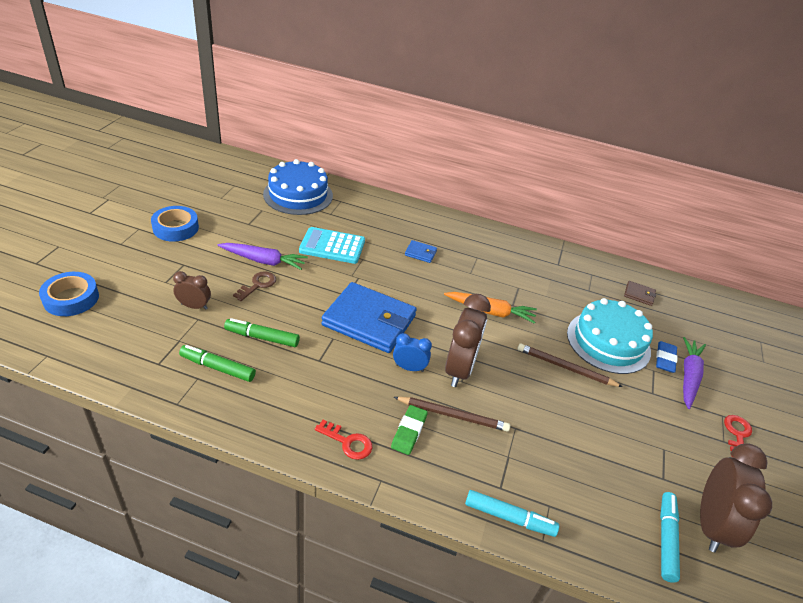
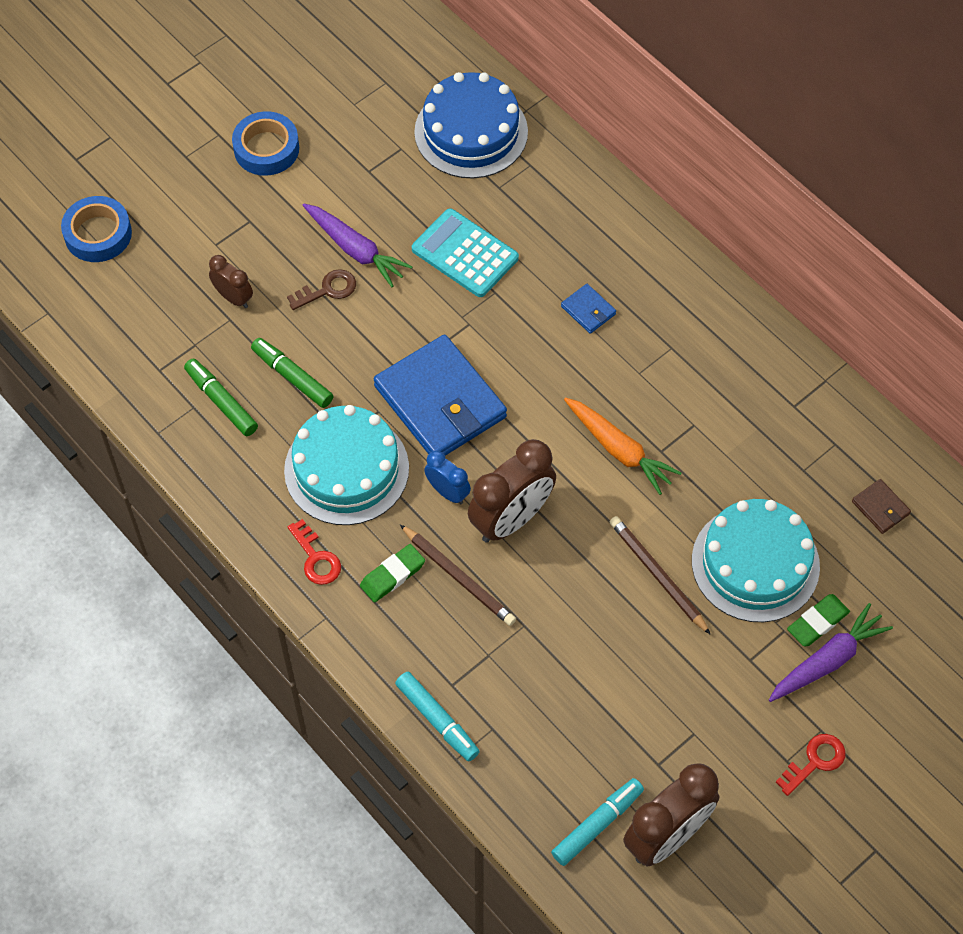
camera: 35 degrees right, 20 degrees up
blue eraser [656,341,678,373] -> green eraser [787,594,850,647]
none -> turquoise cake [284,405,409,525]

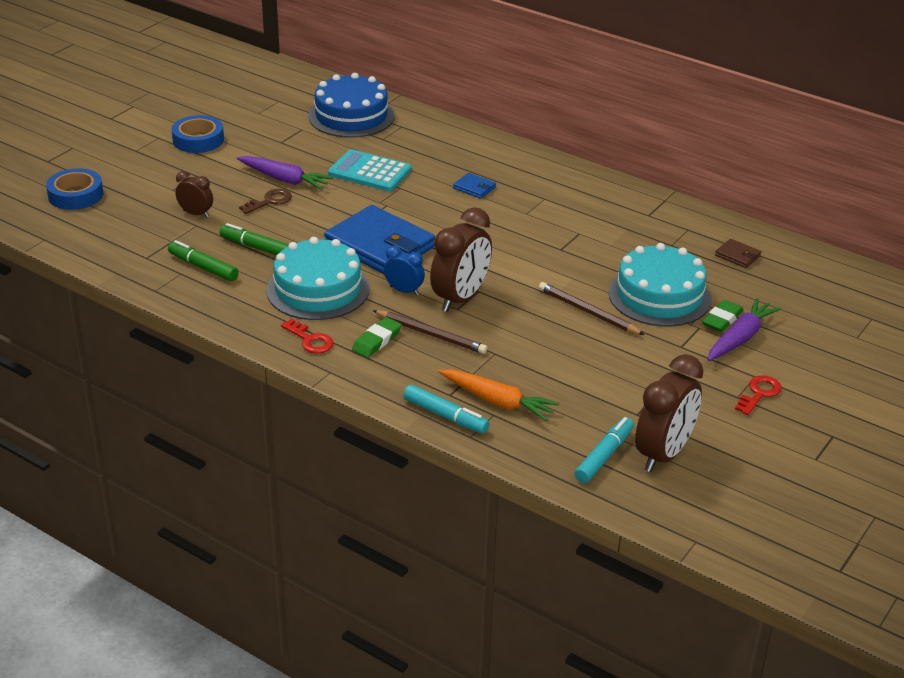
camera: 15 degrees left, 25 degrees down
orange carrot [564,397,681,495] -> orange carrot moved to [438,370,559,421]

